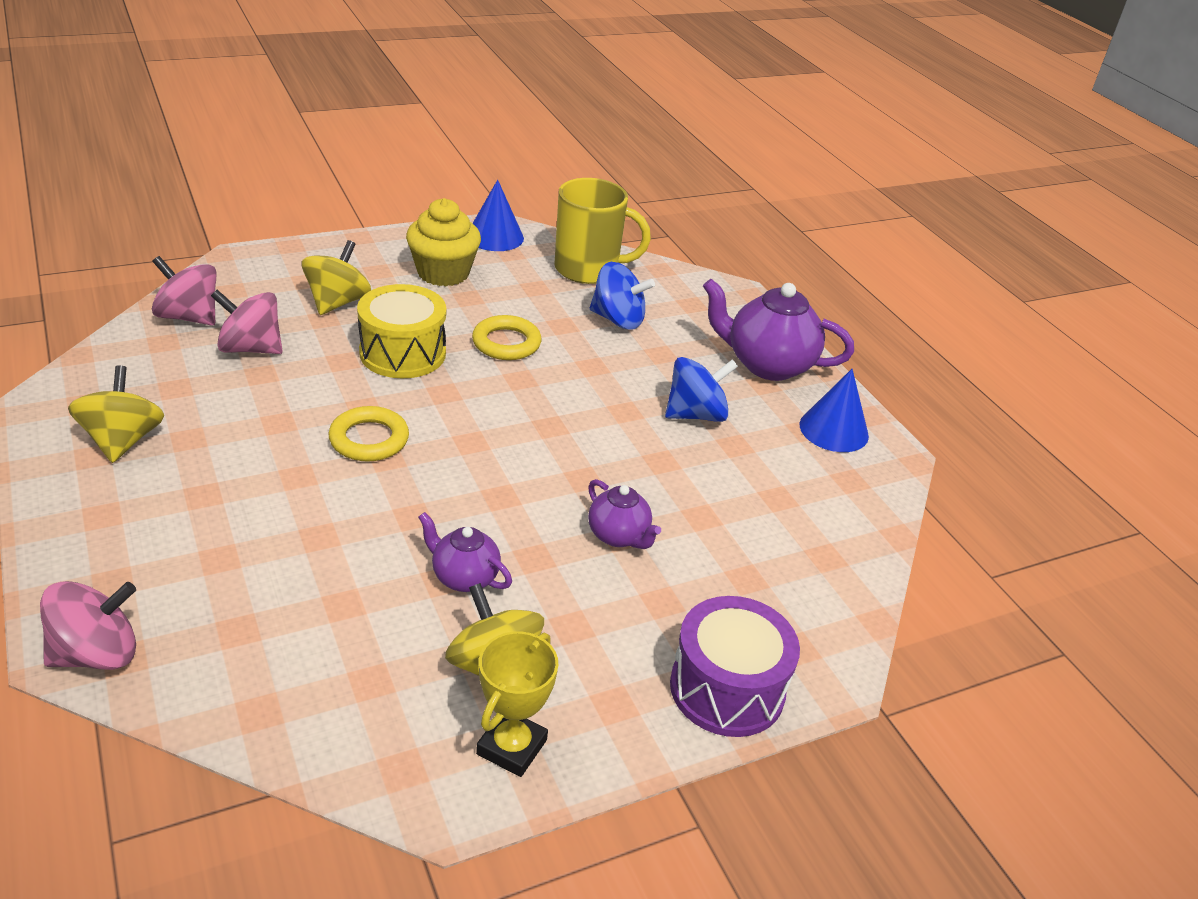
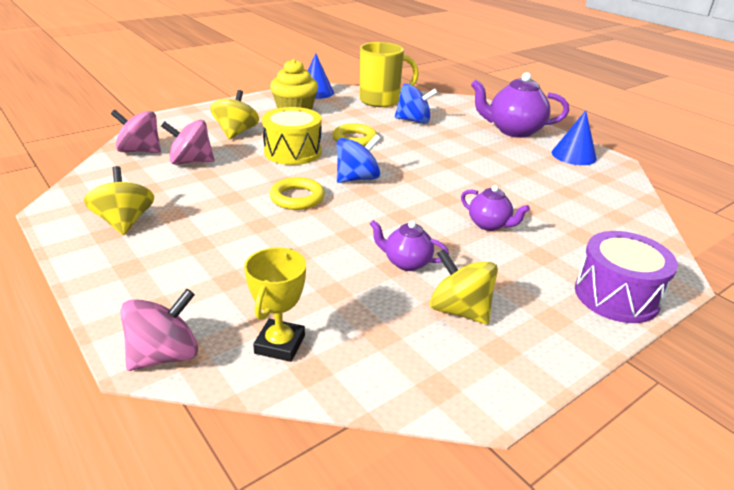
camera: 10 degrees left, 5 degrees down
yellow trophy [476,632,558,777] -> yellow trophy moved to [244,248,306,362]
blue spinning top [665,357,738,422] -> blue spinning top moved to [337,134,381,183]

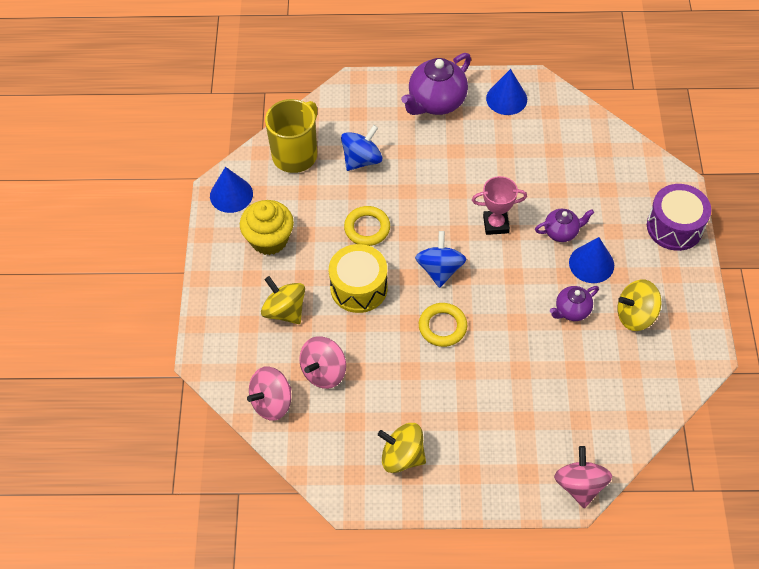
camera: 50 degrees left, 25 degrees up
yellow trophy [244,248,306,362] -> none
none -> pink trophy [472,176,527,235]
none -> blue cone [569,237,614,283]

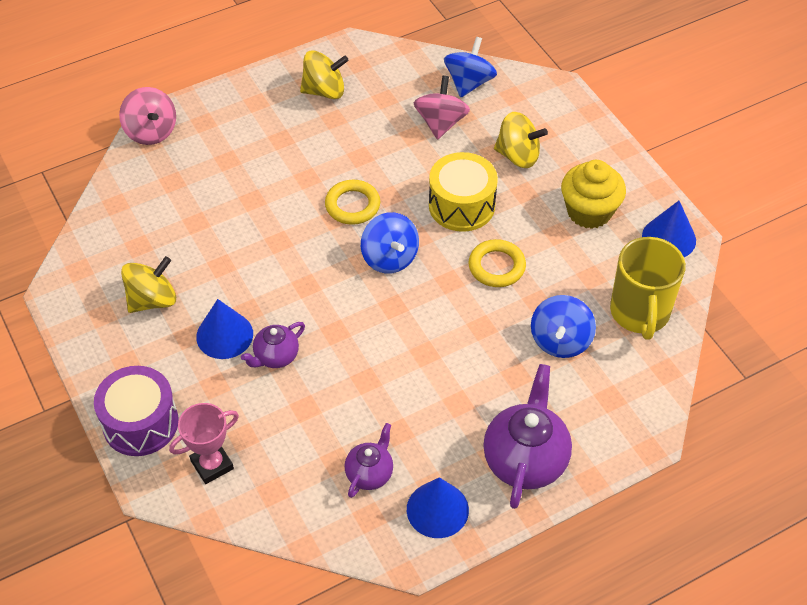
camera: 150 degrees right, 5 degrees down
pink spinning top [247,366,292,421] -> blue spinning top [444,37,497,97]
pink trophy [472,176,527,235] -> pink trophy moved to [169,403,239,484]
purple teapot [550,286,599,321] -> purple teapot moved to [345,423,393,498]

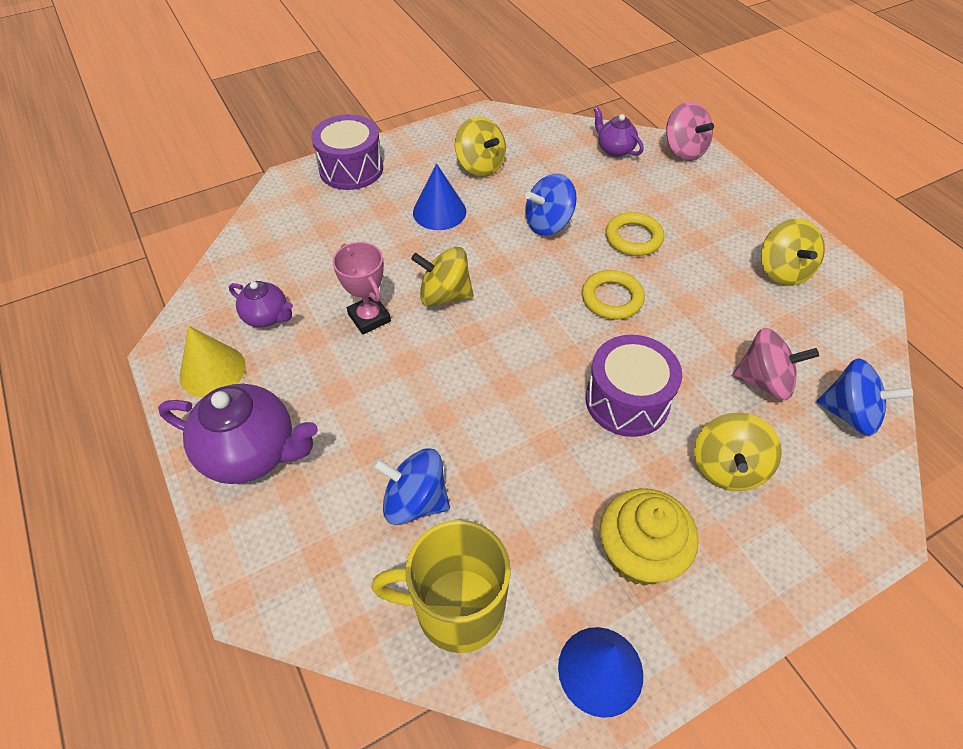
camera: 90 degrees right, 0 degrees up
pink spinning top [119,87,176,145] -> pink spinning top turned 90 degrees counterclockwise [666,101,714,161]
pink trophy [169,403,239,484] -> pink trophy moved to [332,242,391,334]
purple teapot [241,322,305,368] -> purple teapot moved to [594,107,644,157]
blue spinning top [361,212,419,274] -> blue spinning top moved to [525,173,577,236]
blue cone [407,477,469,538] -> yellow cone [179,326,245,397]
yellow drum [429,152,498,232] -> purple drum [586,335,682,437]
yellow ring [468,239,526,287] -> yellow ring moved to [606,212,664,256]
none -> yellow spinning top [411,247,474,306]

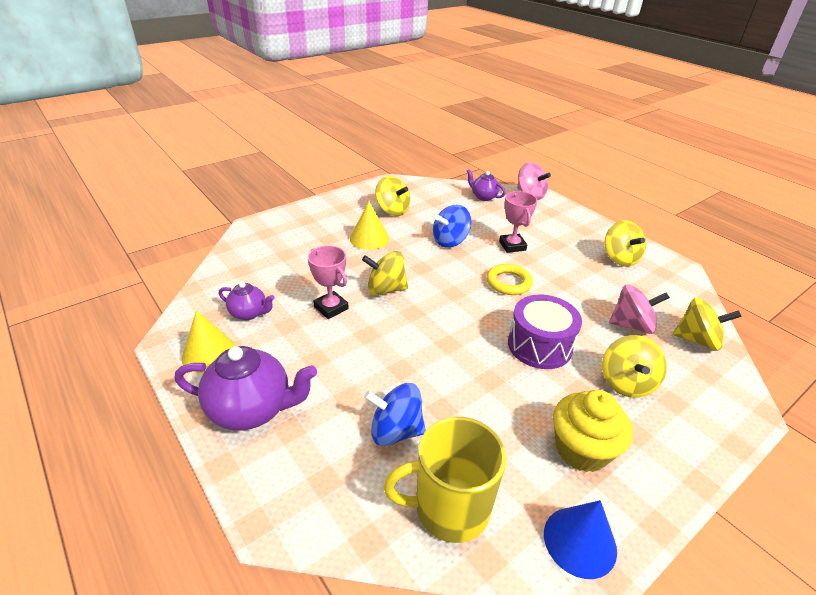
camera: 10 degrees left, 15 degrees down
purple drum [311,114,383,190] -> none
blue cone [413,163,466,230] -> yellow cone [350,201,389,250]
yellow ring [606,212,664,256] -> pink trophy [499,191,537,253]
blue spinning top [817,358,913,436] -> yellow spinning top [673,297,742,351]

